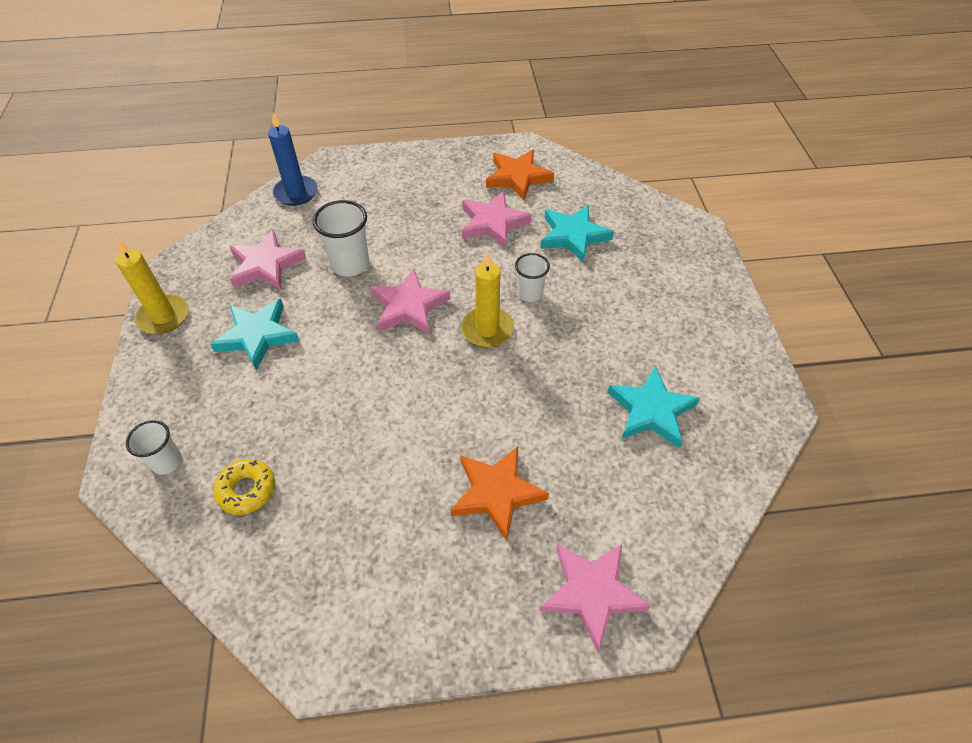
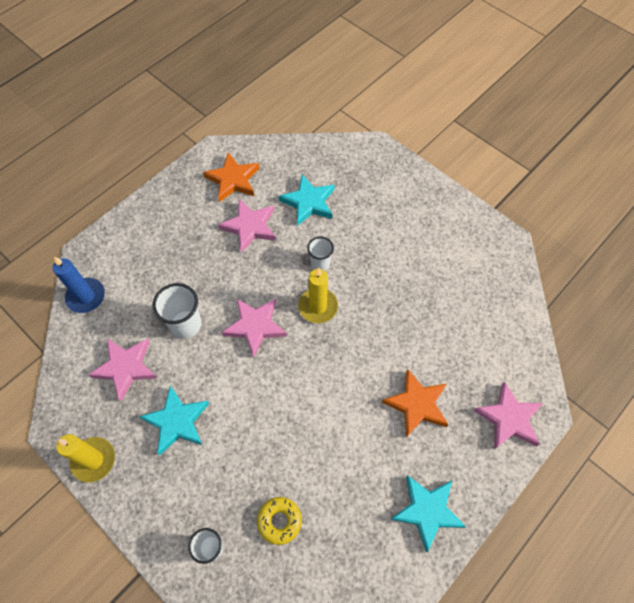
camera: 40 degrees left, 10 degrees up
turquoise star [607,366,700,448] -> turquoise star moved to [390,475,466,552]

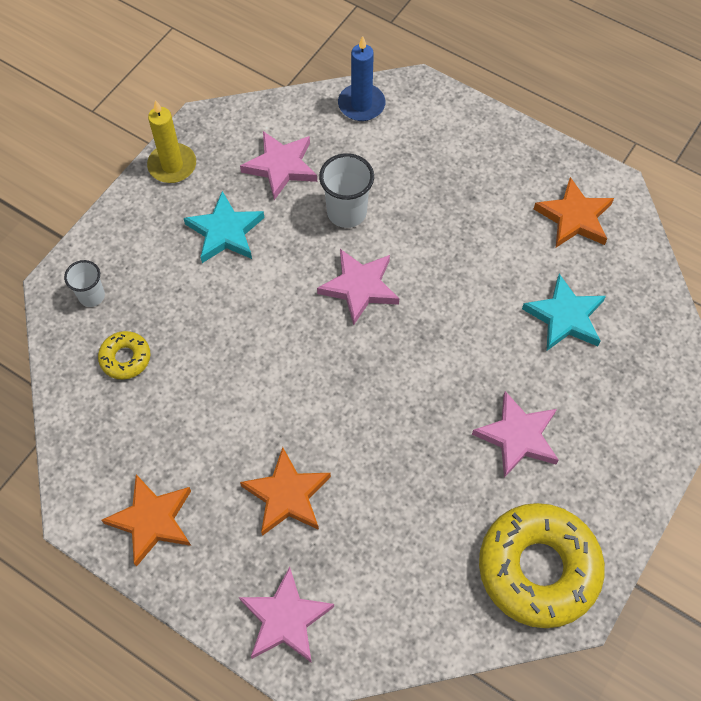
camera: 80 degrees right, 0 degrees up
pink star [218,199,276,253] -> pink star moved to [472,391,559,478]
yellow candle [298,267,338,323] -> none
white cup [307,237,334,271] -> none
turquoise star [390,475,466,552] -> orange star [102,474,191,567]
none -> yellow donut [479,503,605,628]

